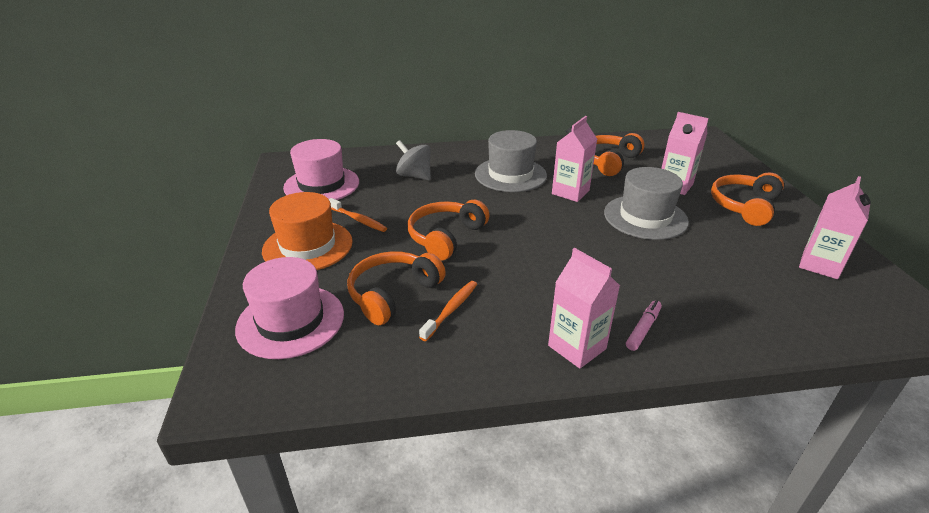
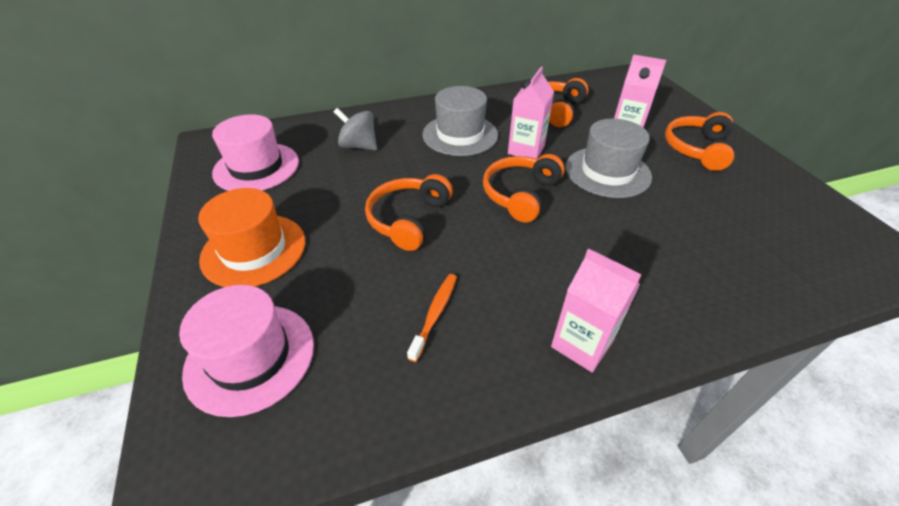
camera: 10 degrees left, 10 degrees up
orange toothbrush [329,198,387,232] -> none
orange headphones [347,251,446,325] -> orange headphones moved to [483,154,565,222]
pink marker [626,300,662,351] -> none
pink carton [799,176,871,279] -> none

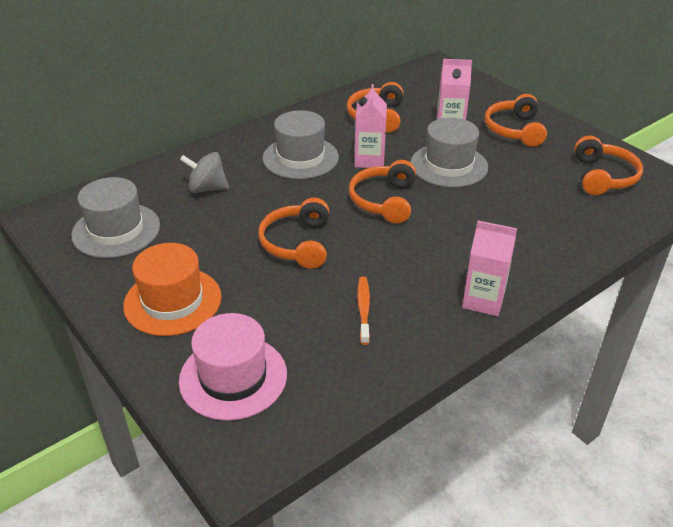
camera: 20 degrees left, 5 degrees down
pink hat [212,114,299,191] -> grey hat [71,177,160,258]
none -> orange headphones [574,136,643,195]

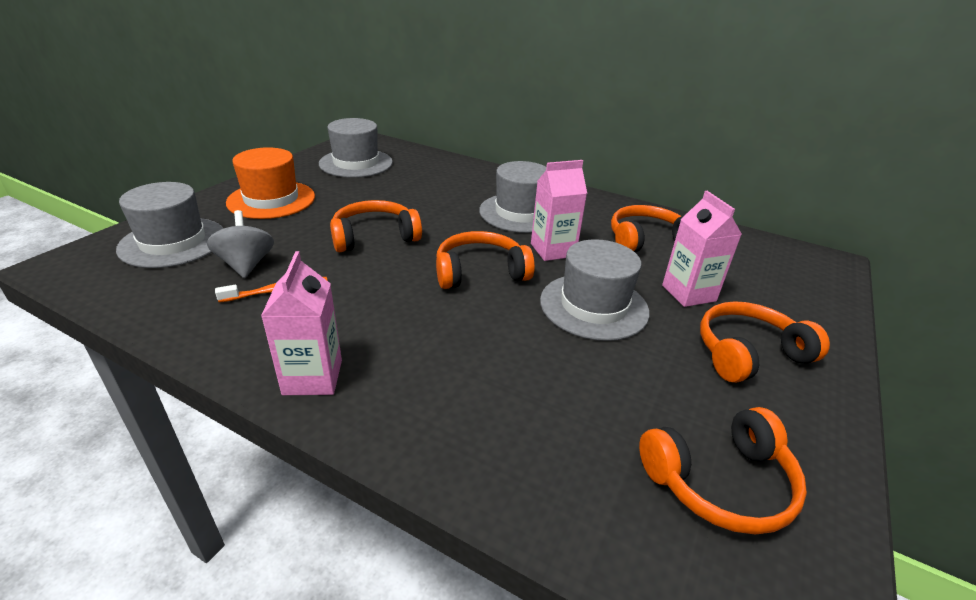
camera: 65 degrees right, 5 degrees down
pink hat [179,313,287,421] -> grey hat [116,182,224,268]
grey spinning top [180,152,229,193] -> grey spinning top moved to [207,210,274,278]

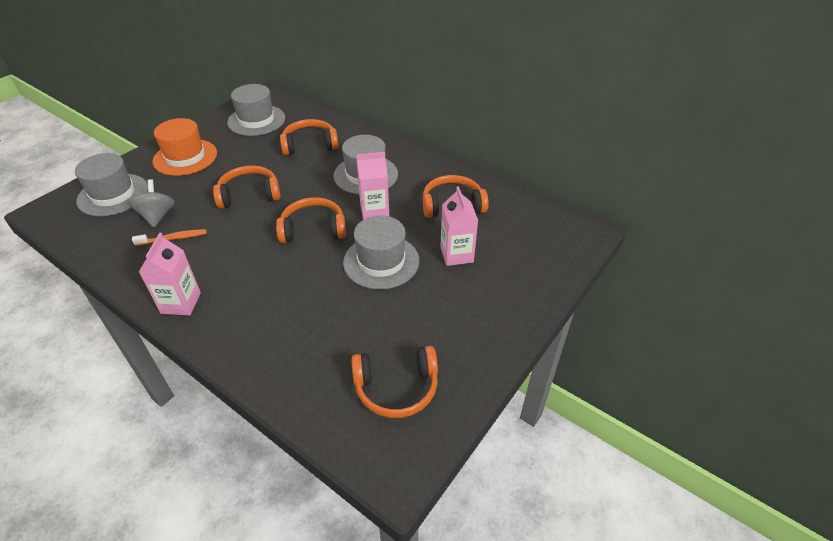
camera: 10 degrees right, 10 degrees up
orange headphones [700,301,830,383] -> orange headphones moved to [280,119,338,155]

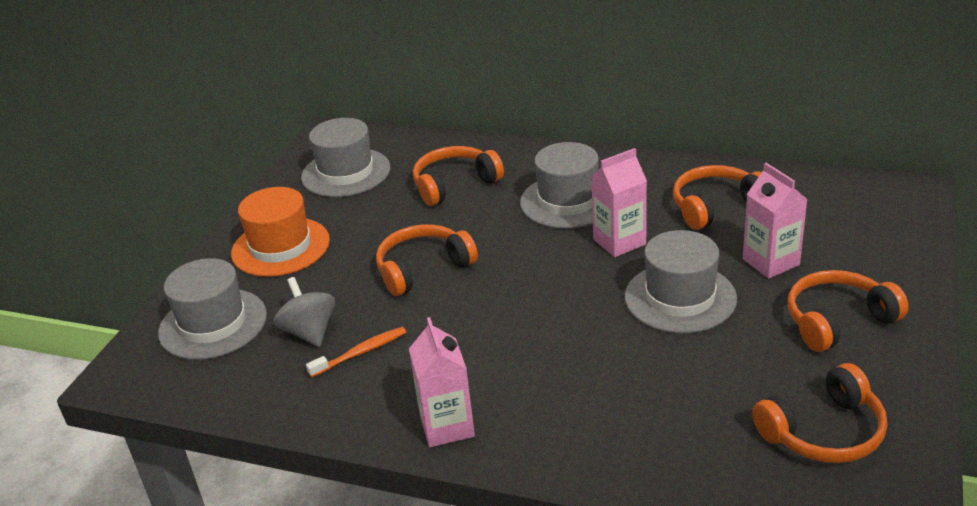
camera: 15 degrees left, 10 degrees down
orange headphones [276,197,346,243] -> orange headphones moved to [788,270,908,352]

